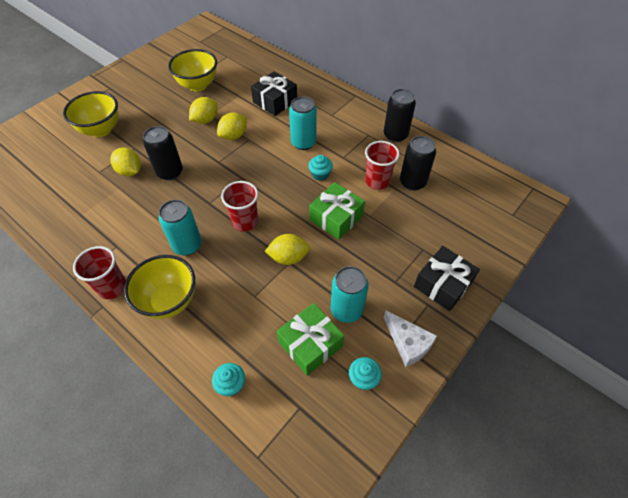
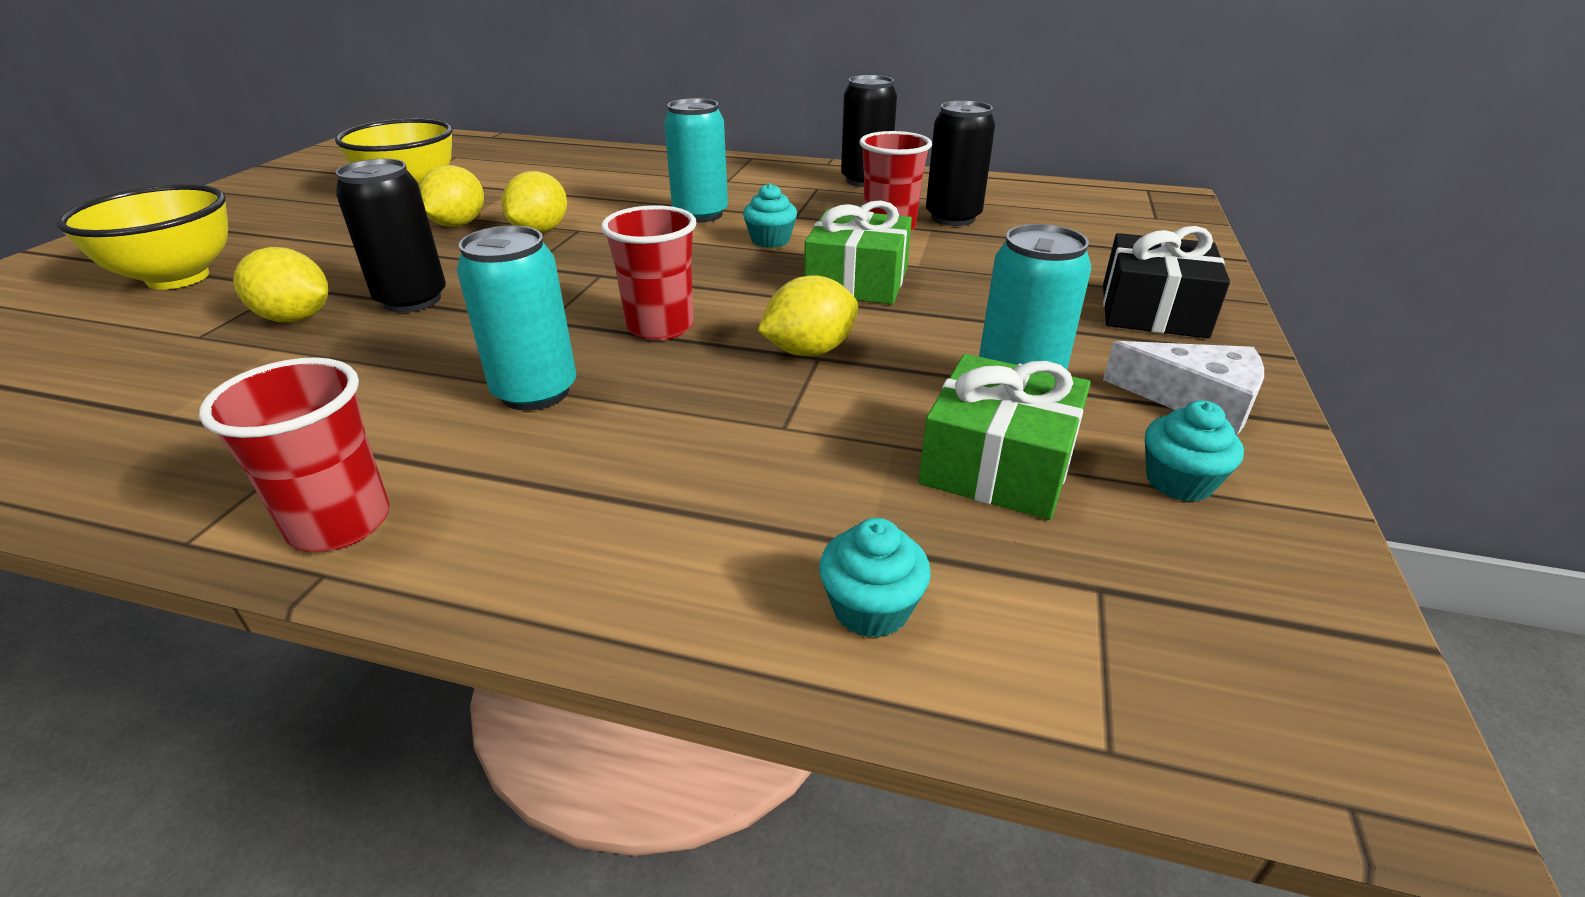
camera: 25 degrees left, 20 degrees down
yellow bowl [124,255,195,319] -> none
black gift [251,71,297,116] -> none

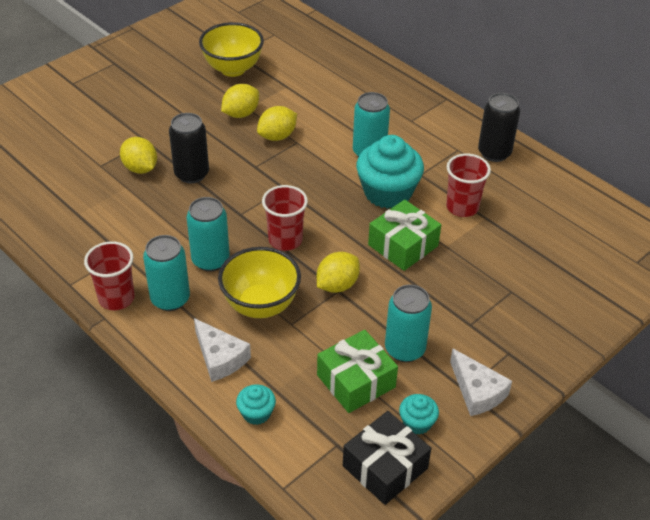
camera: 30 degrees right, 10 degrees up
yellow bowl [56,184,228,290] -> yellow bowl moved to [218,247,301,318]
turquoise cupcake [743,183,797,248] -> turquoise cupcake [356,135,424,209], size x2.09
yellow lemon [758,275,858,356] -> yellow lemon turned 45 degrees counterclockwise [317,252,360,293]
black can [926,101,995,226] -> none
black gift [1103,226,1230,338] -> black gift moved to [343,411,431,505]
none -> turquoise can [143,235,190,311]
none -> white cheese [194,318,251,382]

